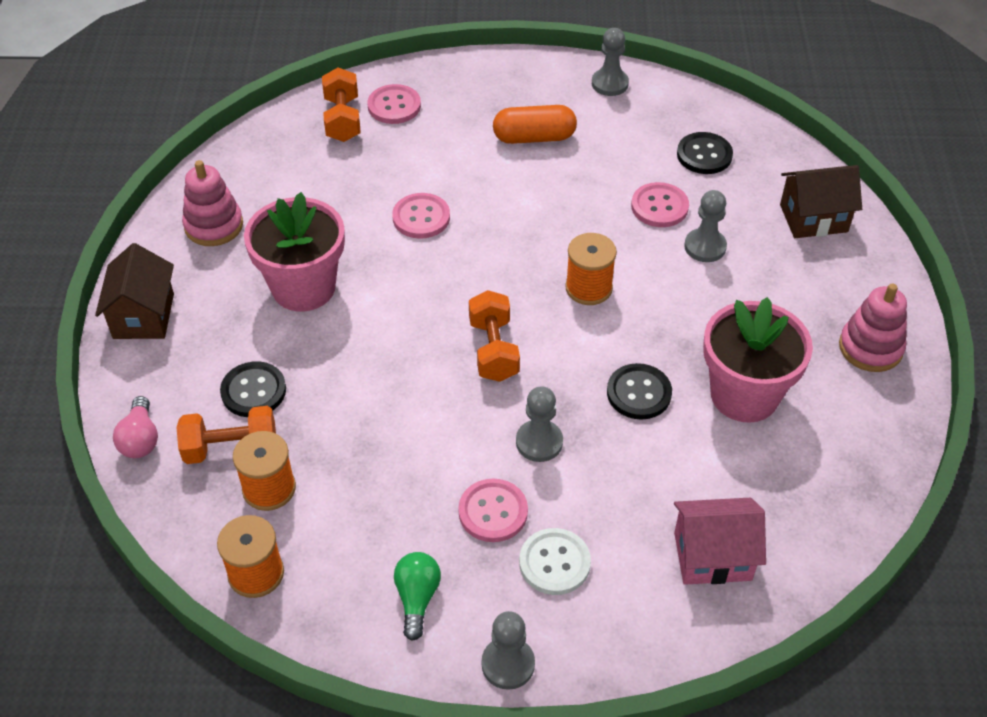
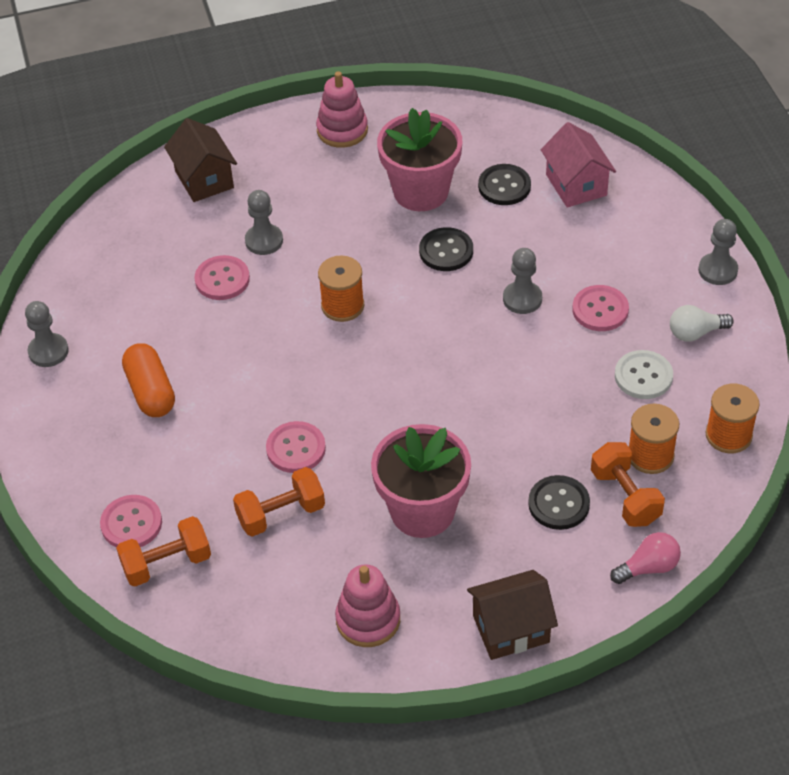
camera: 105 degrees left, 0 degrees up
green light bulb [394,552,441,641] -> white light bulb [670,305,734,342]
orange dumbbell [469,290,520,382] -> orange dumbbell moved to [233,467,325,537]
white button [519,528,591,595] -> white button moved to [615,350,673,399]
black button [677,132,733,174] -> black button moved to [478,164,531,205]

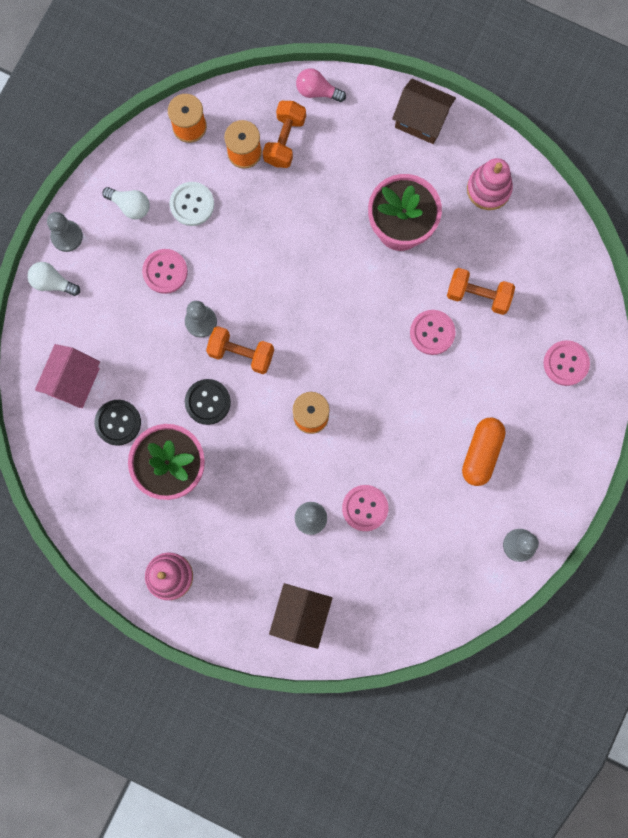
camera: 140 degrees left, 30 degrees up
orange dumbbell [116,516,211,587] -> orange dumbbell moved to [206,326,274,374]
black button [528,475,590,530] -> none
none -> white light bulb [27,262,80,296]

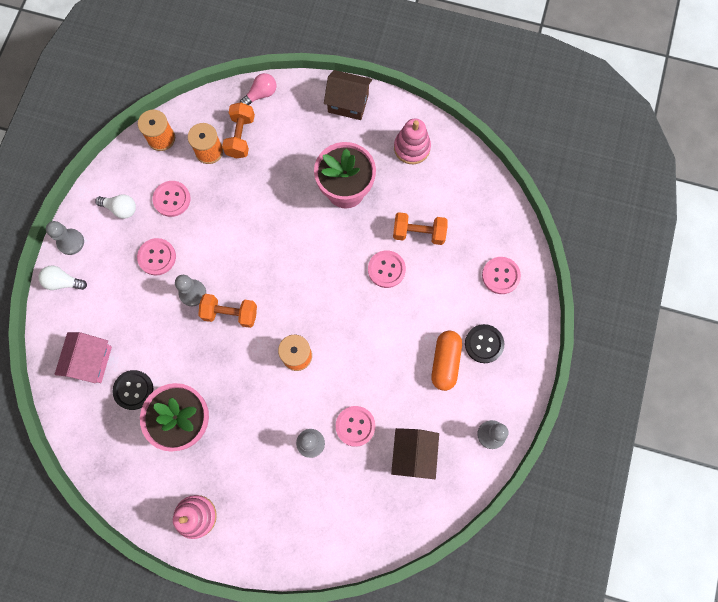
camera: 10 degrees left, 5 degrees down
white button [170,182,214,226] -> pink button [152,181,191,217]
black button [185,379,231,425] -> black button moved to [465,324,504,363]
brown house [269,583,332,649] -> brown house moved to [391,428,439,479]
pink light bulb [296,68,346,102] -> pink light bulb turned 135 degrees clockwise [240,73,276,105]

